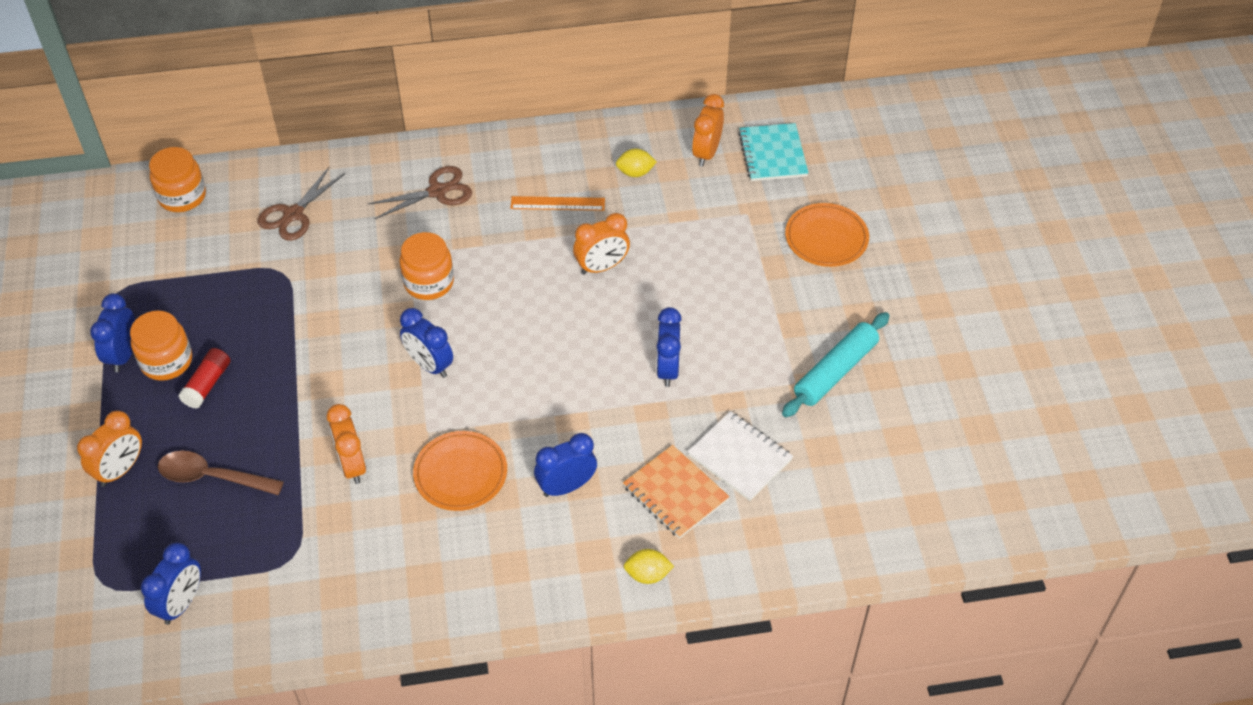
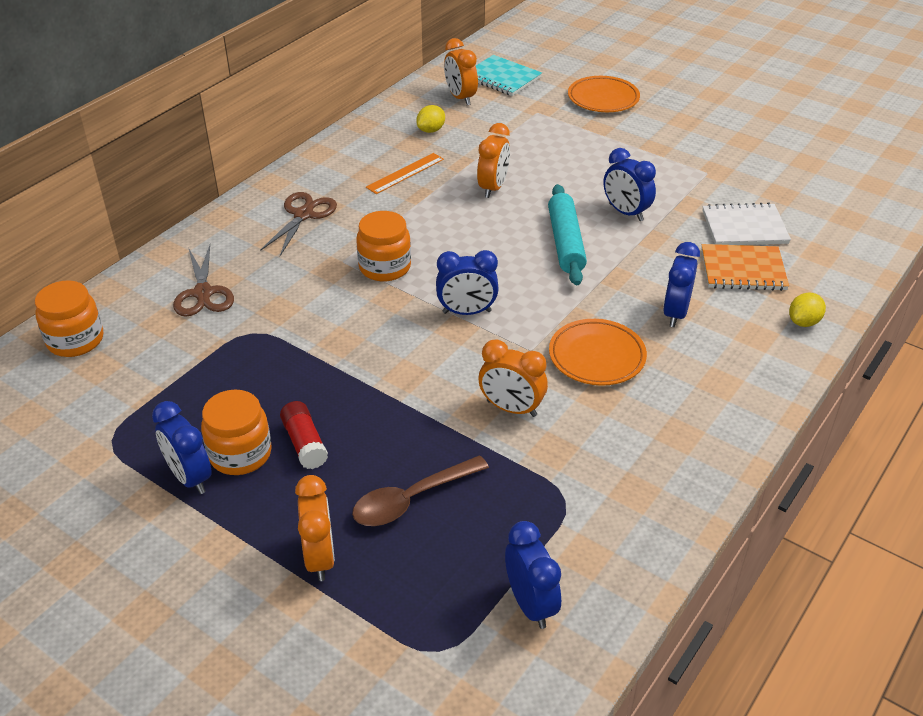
camera: 45 degrees left, 10 degrees down
turquoise rolling pin [782,312,890,417] -> turquoise rolling pin moved to [548,184,587,285]

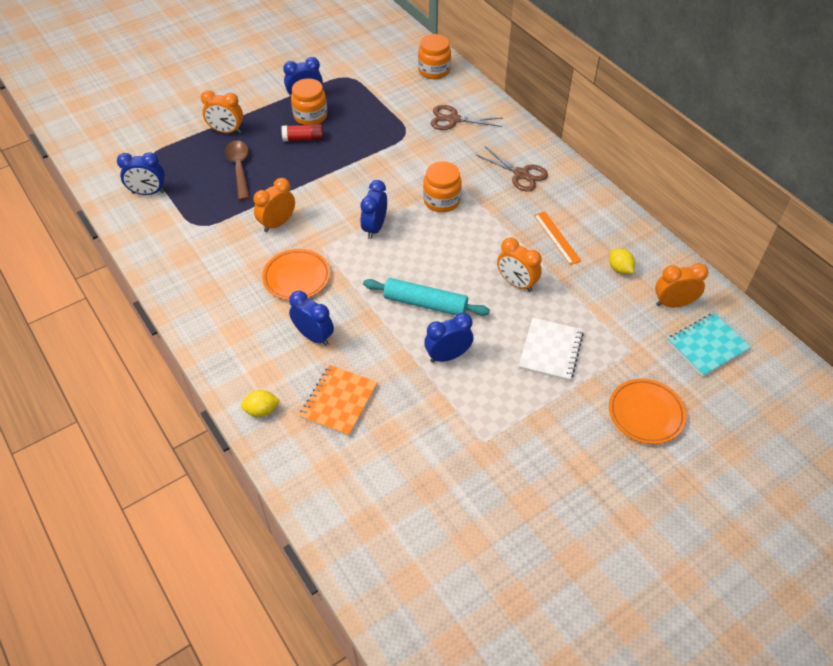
camera: 110 degrees right, 10 degrees up
white notebook [702,203,791,245] -> white notebook moved to [519,318,583,381]
yellow lemon [789,293,826,327] -> yellow lemon turned 75 degrees counterclockwise [241,390,280,417]

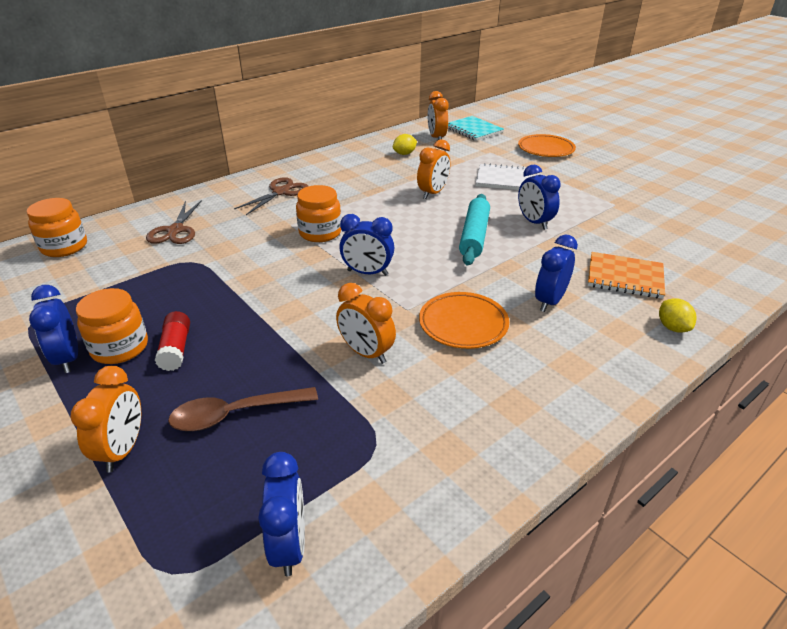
camera: 95 degrees left, 15 degrees down
orange ruler [534,211,582,265] -> none

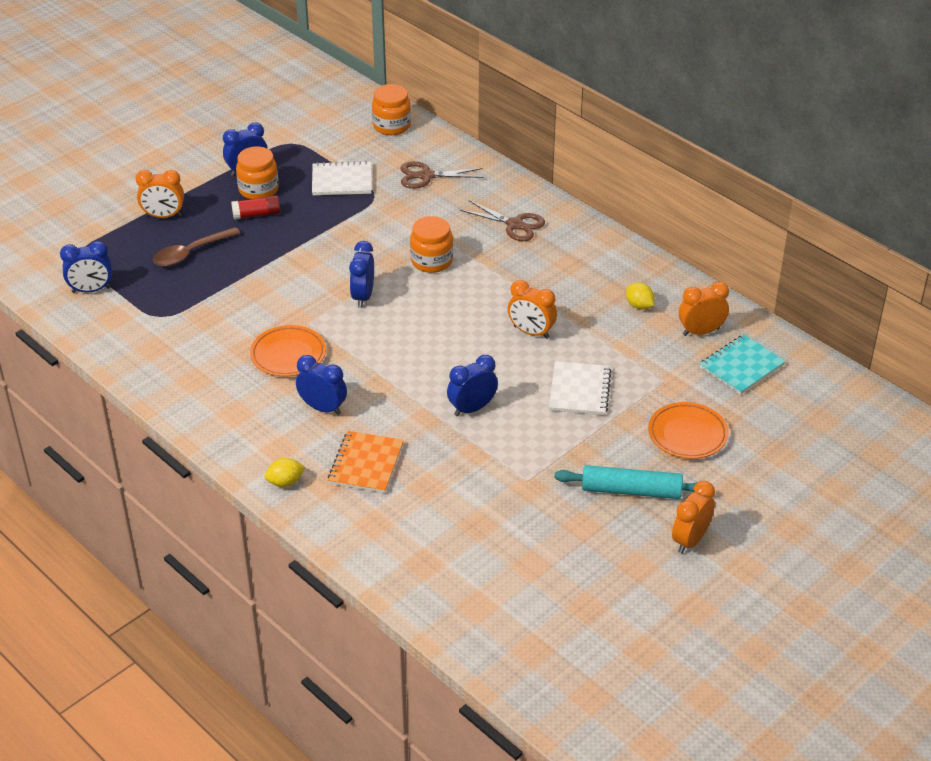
camera: 85 degrees right, 5 degrees up
brown spoon [168,387,318,431] -> brown spoon turned 105 degrees counterclockwise [153,227,241,267]
orange clock [336,283,396,364] -> orange clock moved to [672,481,715,554]
turquoise rolling pin [459,194,490,266] -> turquoise rolling pin moved to [554,465,698,499]
none -> white notebook [312,161,372,195]

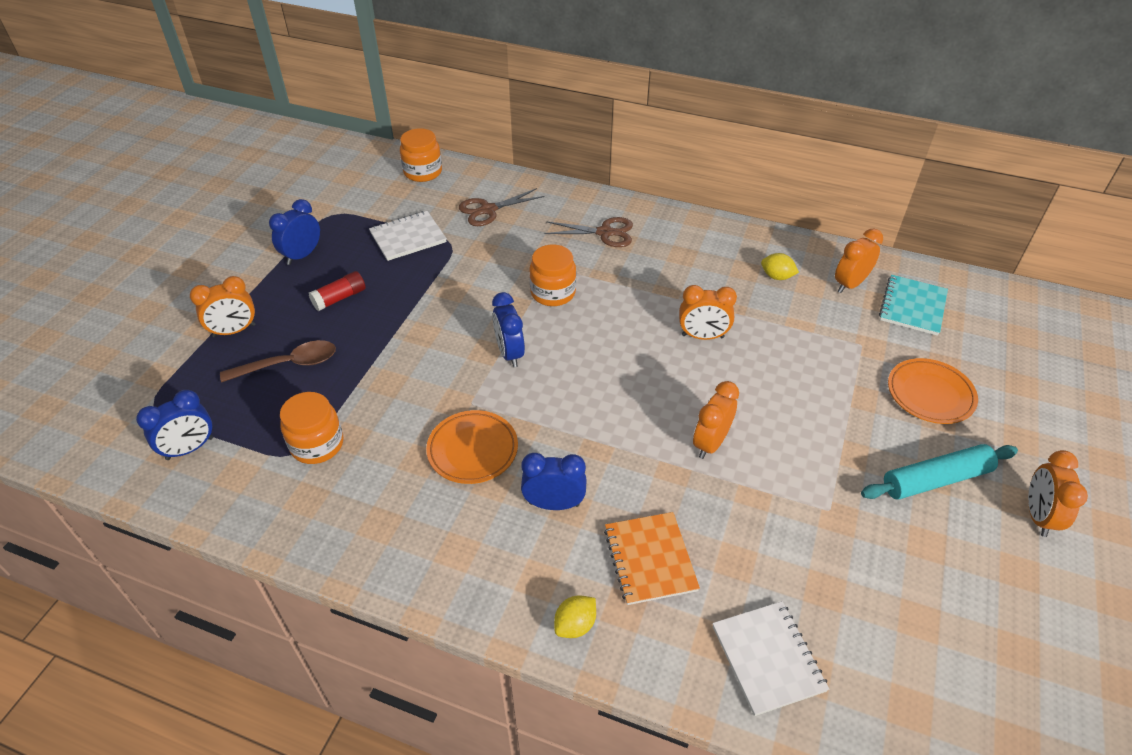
camera: 25 degrees left, 5 degrees up
brown spoon [153,227,241,267] -> brown spoon turned 135 degrees counterclockwise [220,340,336,382]
orange jar [236,147,279,199] -> orange jar moved to [280,392,343,464]
blue clock [447,355,498,416] -> orange clock [693,381,739,459]
white notebook [549,361,612,415] -> white notebook moved to [712,601,829,716]

